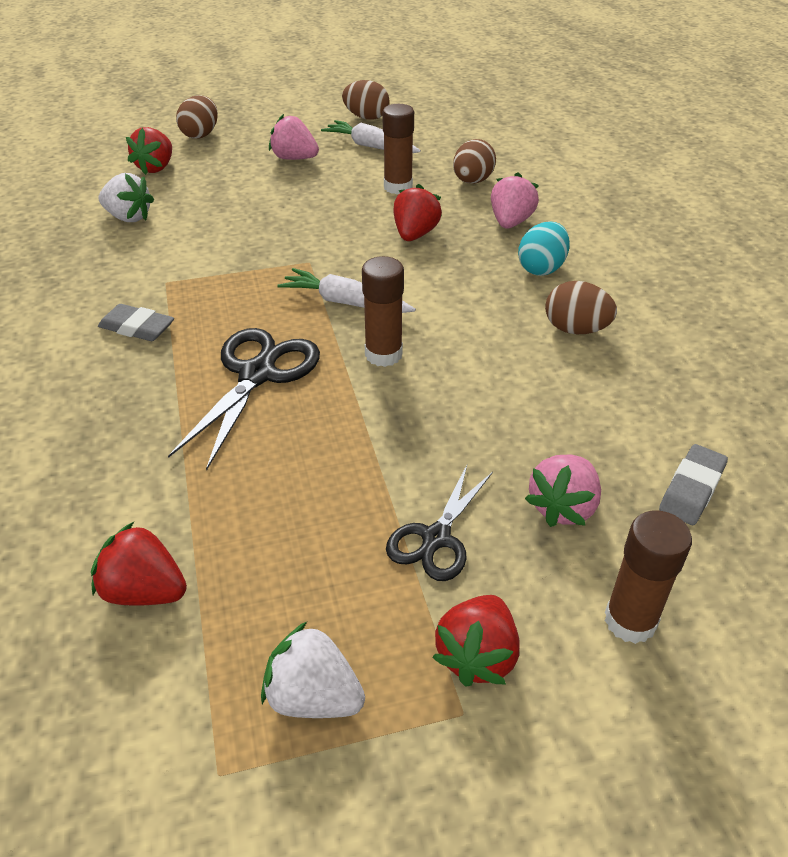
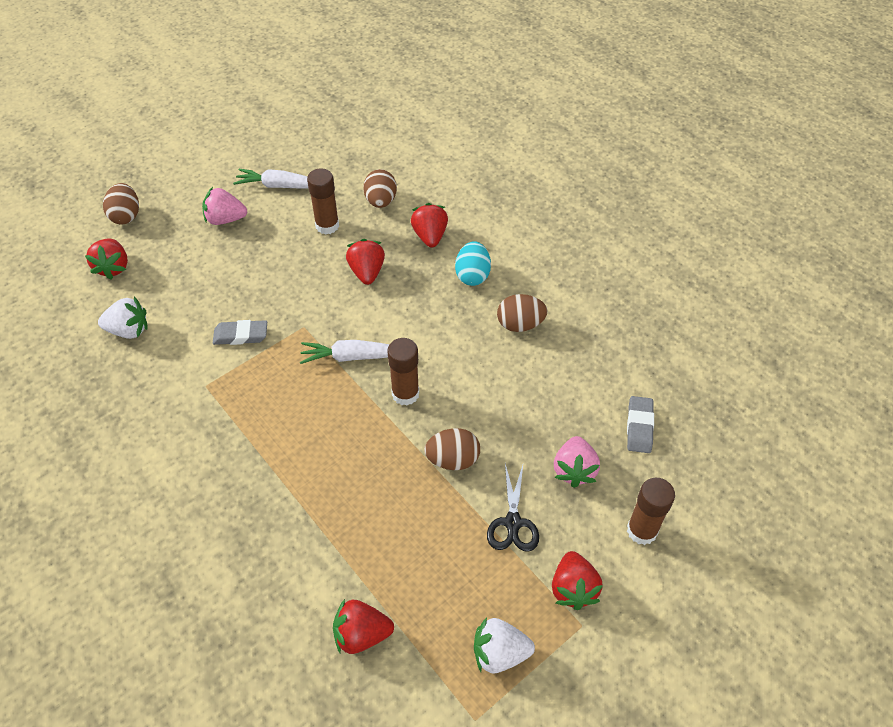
camera: 25 degrees left, 10 degrees up
grey eraser [98,304,174,341] -> grey eraser moved to [213,320,267,345]
black scissors [168,328,320,471] -> none
brown egg [342,80,390,120] -> brown egg moved to [424,428,480,470]
pink strawberry [491,173,539,229] -> red strawberry [411,203,448,248]

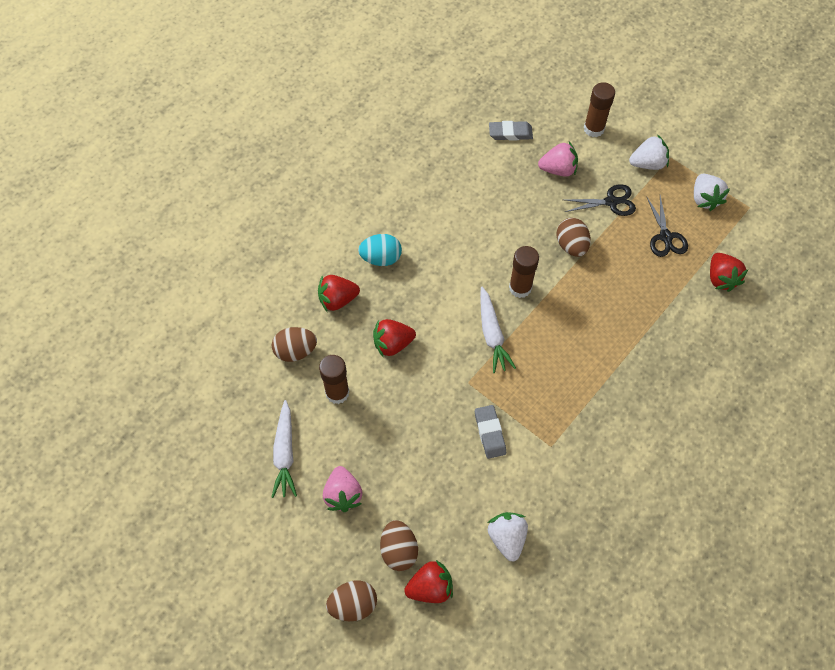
camera: 100 degrees left, 10 degrees up
brown egg [497,294,548,332] -> brown egg moved to [380,520,418,571]
red strawberry [552,551,603,610] -> white strawberry [629,134,669,170]
none -> black scissors [646,196,688,257]

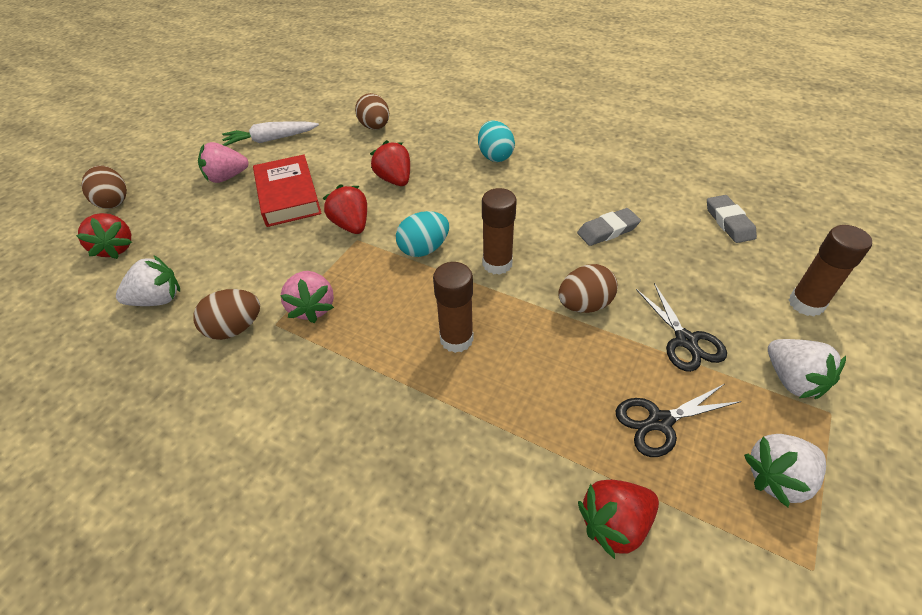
camera: 80 degrees right, 15 degrees down
red strawberry [318,275,360,311] -> red strawberry moved to [322,184,367,234]
brown glue stick [319,355,350,404] -> brown glue stick moved to [433,262,474,353]
brown egg [380,520,418,571] -> brown egg moved to [193,289,260,340]
grey eraser [475,405,506,459] -> grey eraser moved to [577,208,641,246]
white carrot [480,287,516,373] -> turquoise egg [396,211,449,257]
pink strawberry [538,142,578,177] -> pink strawberry moved to [280,271,334,323]
none -> red book [253,154,322,227]

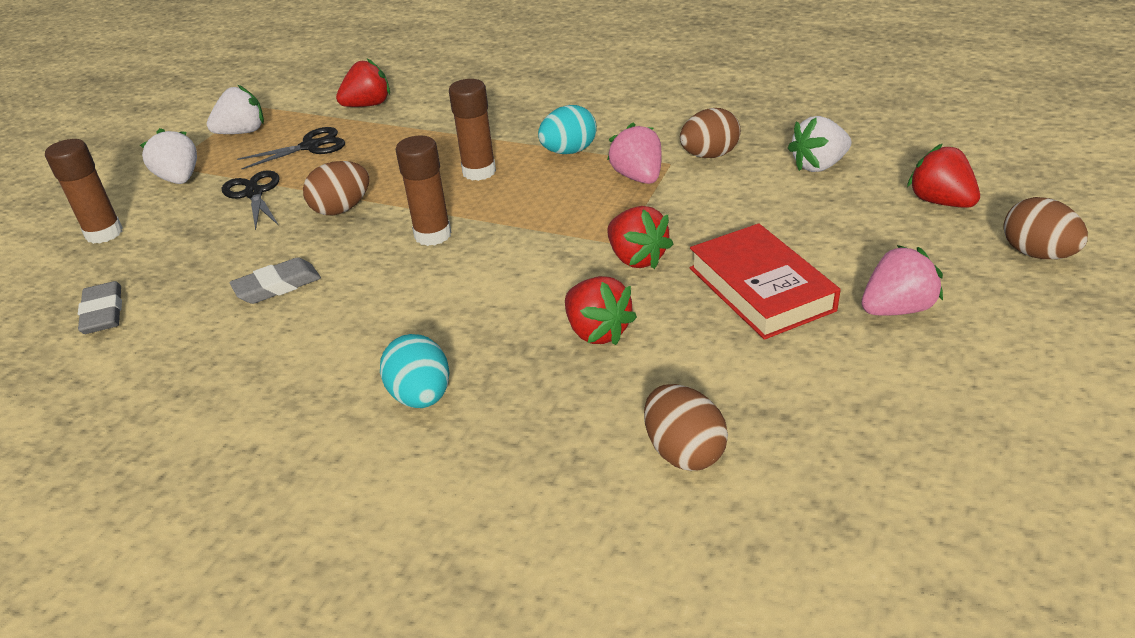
camera: 175 degrees right, 10 degrees down
white carrot [222,121,319,146] -> none
turquoise egg [396,211,449,257] -> turquoise egg moved to [538,105,597,154]

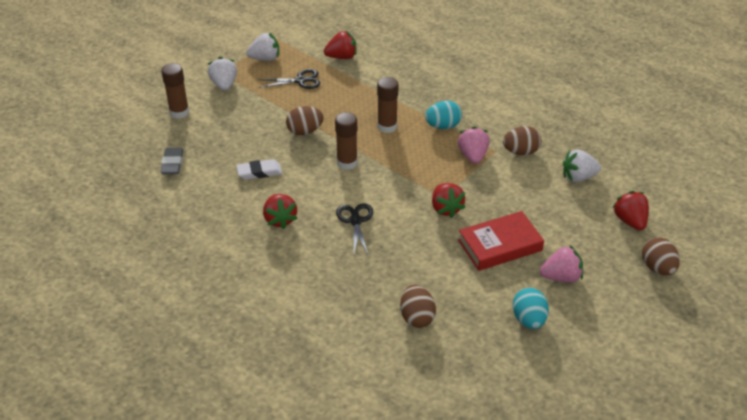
camera: 15 degrees right, 5 degrees up
black scissors [222,170,279,230] -> black scissors moved to [336,203,373,254]
grey eraser [230,257,321,304] -> white eraser [236,159,282,180]
turquoise egg [380,334,450,408] -> turquoise egg moved to [513,288,549,329]
red strawberry [565,276,637,345] -> red strawberry moved to [263,194,298,229]
red book [690,223,841,340] -> red book turned 75 degrees clockwise [458,211,544,271]

